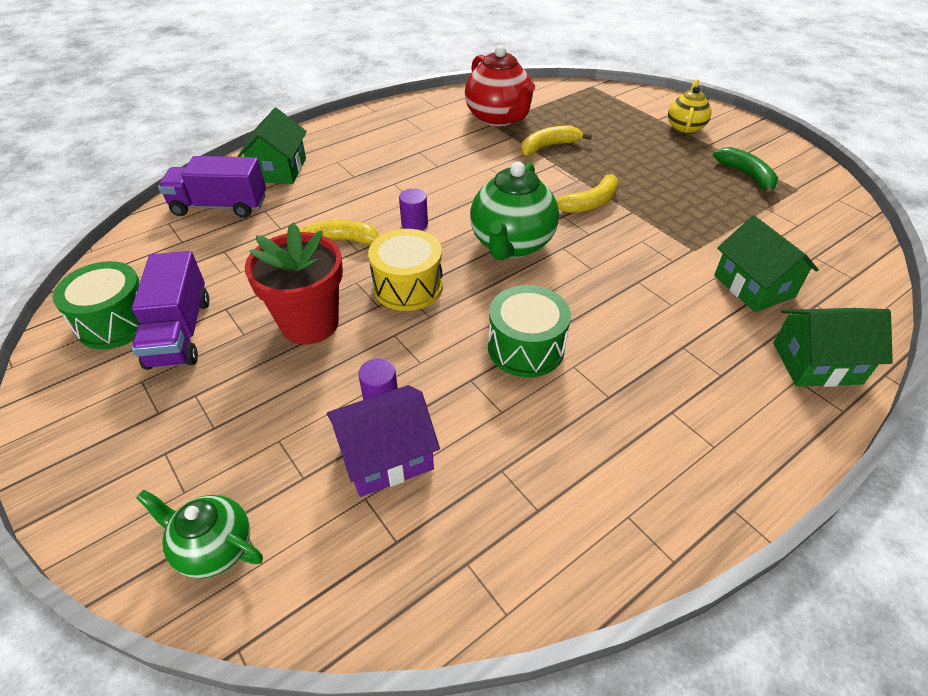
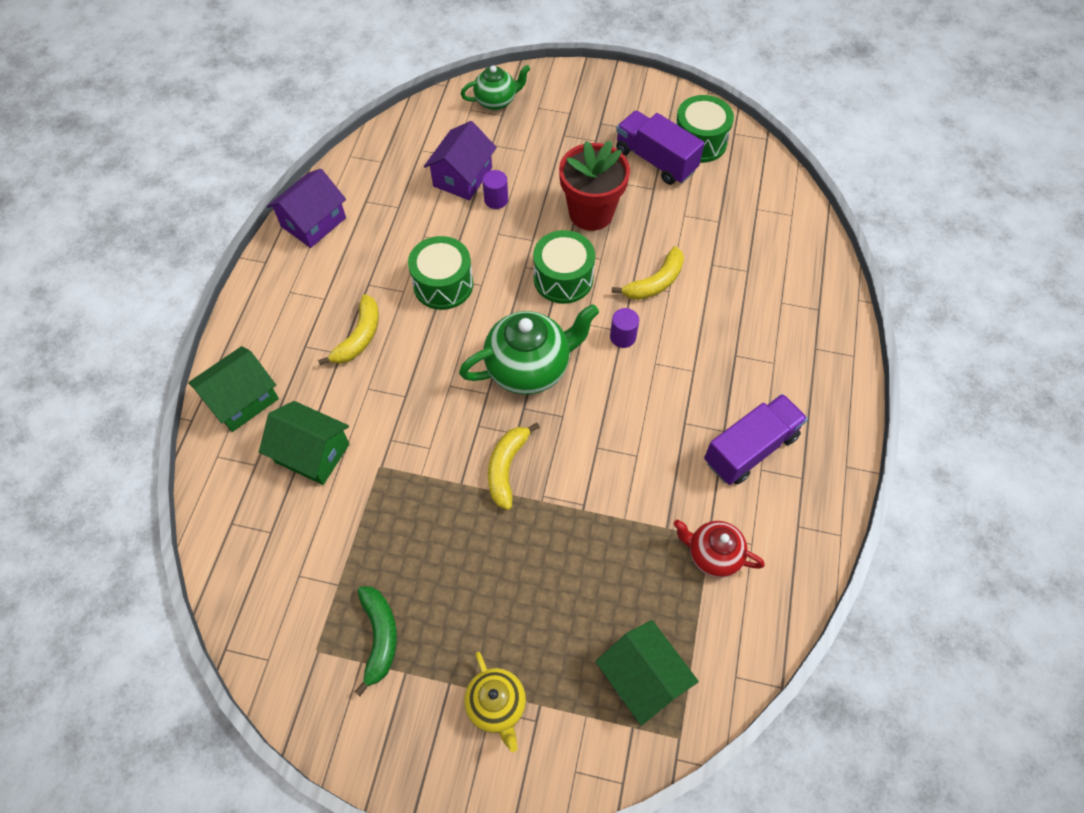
camera: 140 degrees right, 15 degrees up
purple truck [158,156,266,218] -> purple truck moved to [704,394,808,485]
green house [237,108,307,184] -> green house moved to [595,620,699,726]
yellow drum [368,229,443,311] -> green drum [533,230,595,304]
red teapot [465,45,535,127] -> red teapot [673,519,765,578], size x0.60
green teapot [470,162,559,260] -> green teapot turned 90 degrees clockwise [459,304,599,395]
yellow banana [521,125,592,156] -> yellow banana moved to [318,294,379,365]
green banana [713,147,778,196] -> green banana turned 120 degrees counterclockwise [355,586,397,696]
none -> purple house [267,169,346,248]

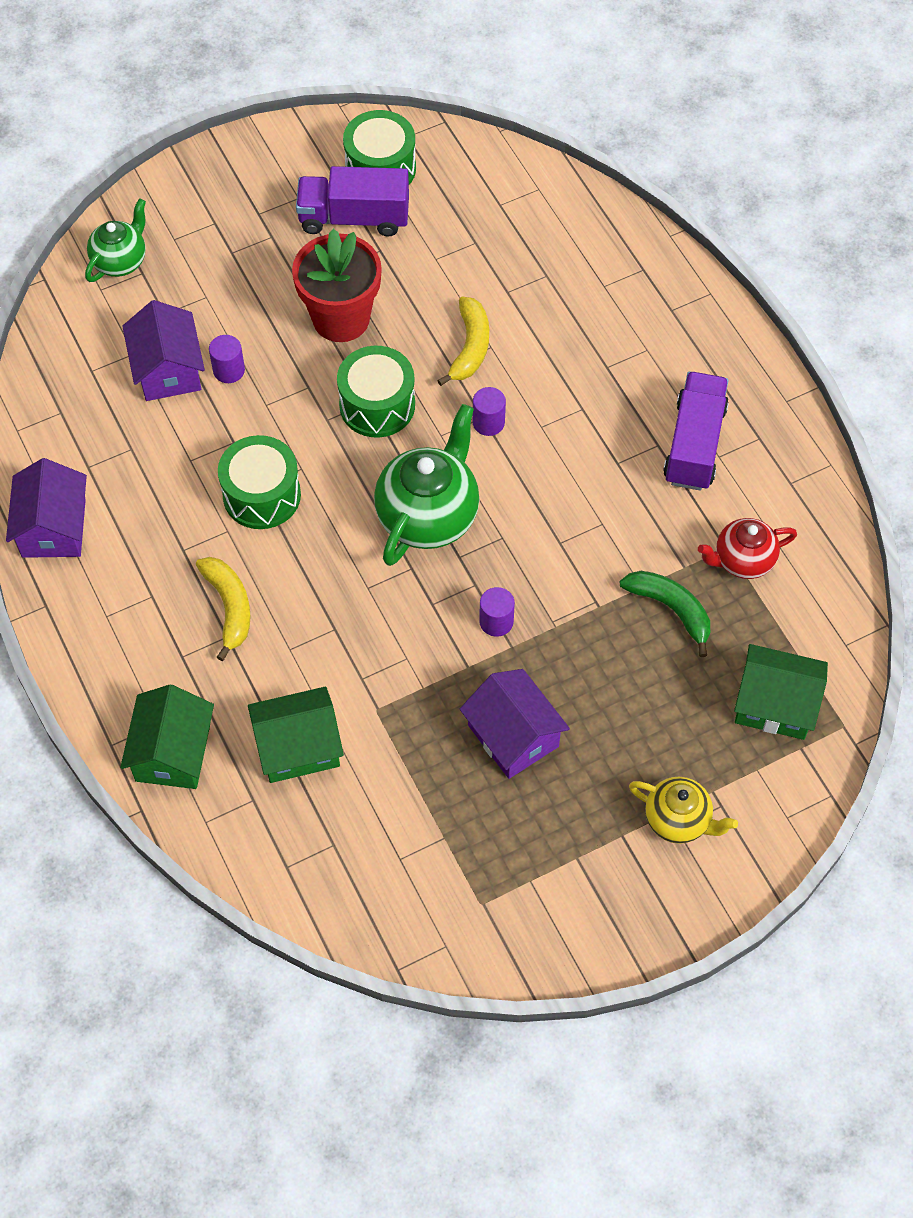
camera: 40 degrees left, 0 degrees up
green banana [355,586,397,696] -> green banana moved to [620,571,710,657]
yellow banana [488,423,540,510] -> purple cylinder [479,587,515,637]
none -> purple house [460,669,570,779]

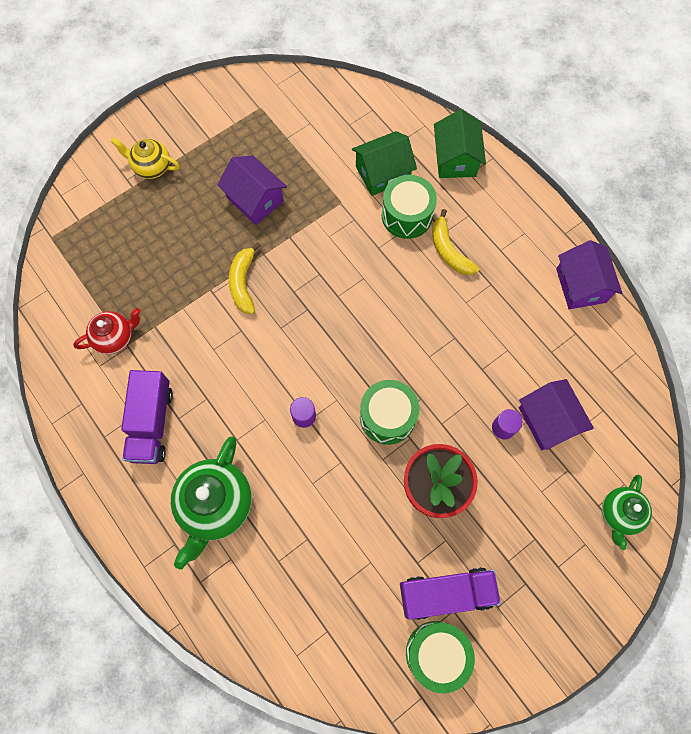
camera: 170 degrees right, 10 degrees up
green drum [218,435,301,529] -> green drum moved to [382,175,437,239]
green teapot [374,404,479,566] -> green teapot moved to [171,436,252,569]
yellow banana [437,297,489,386] -> yellow banana moved to [229,242,261,314]
purple cylinder [479,587,515,637] -> none
green banana [620,571,710,657] -> none
green house [734,644,828,740] -> none

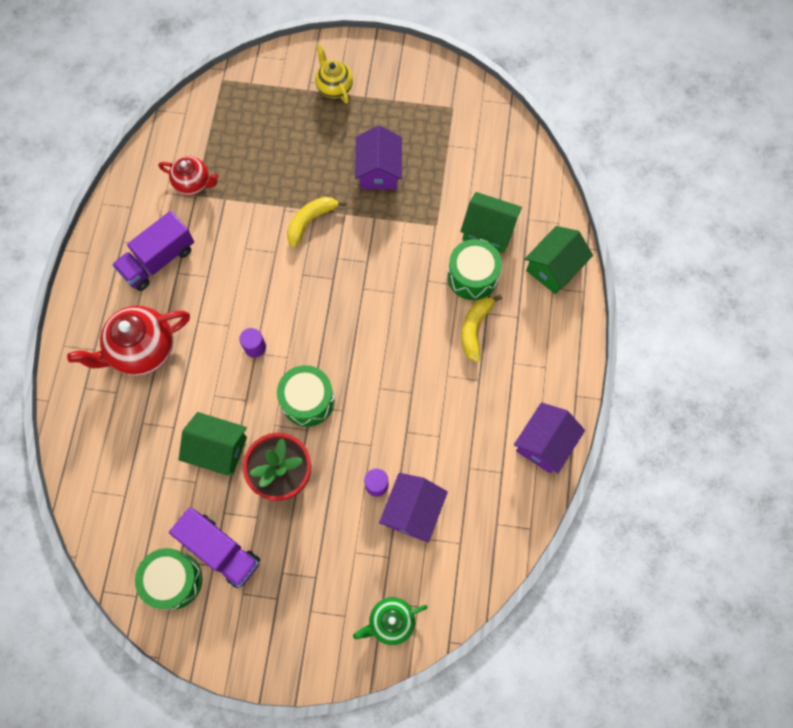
camera: 45 degrees right, 0 degrees up
green teapot [171,436,252,569] -> red teapot [67,306,190,376]
none -> green house [179,412,247,476]

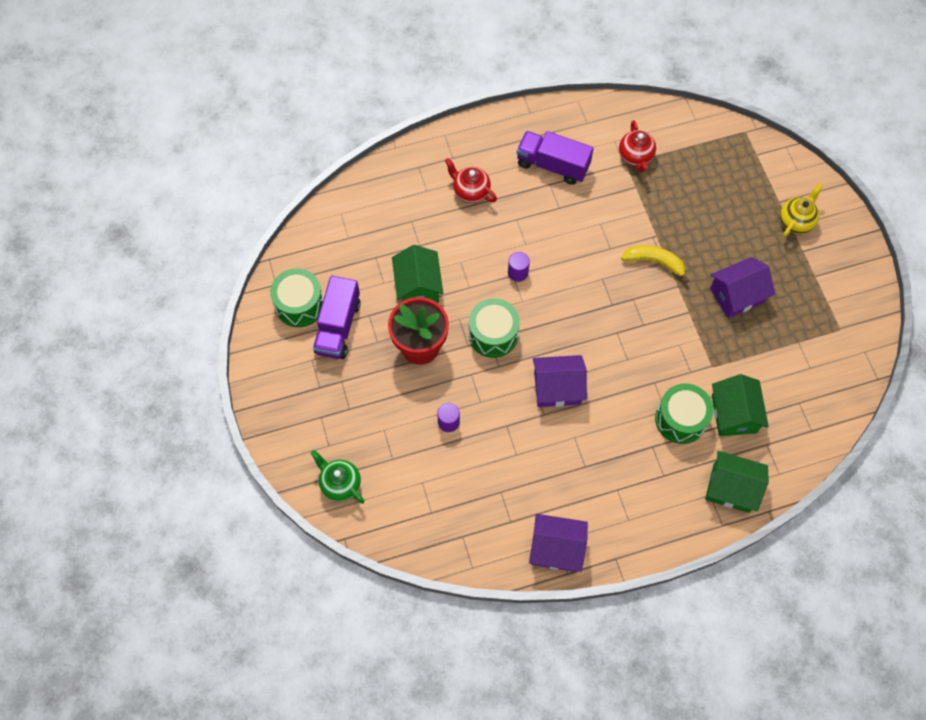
camera: 65 degrees right, 5 degrees down
red teapot [67,306,190,376] -> red teapot [445,158,497,203], size x0.60
purple house [379,473,448,543] -> purple house moved to [533,355,587,407]
yellow banana [462,294,502,362] -> none

